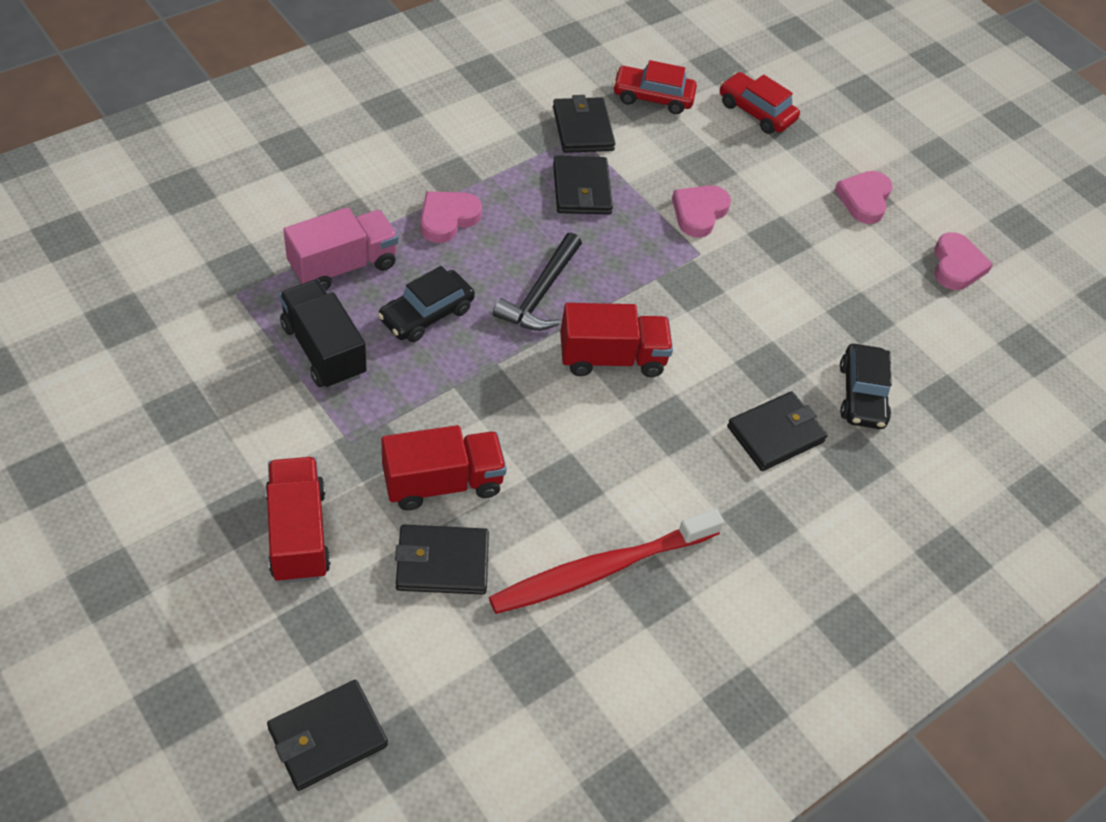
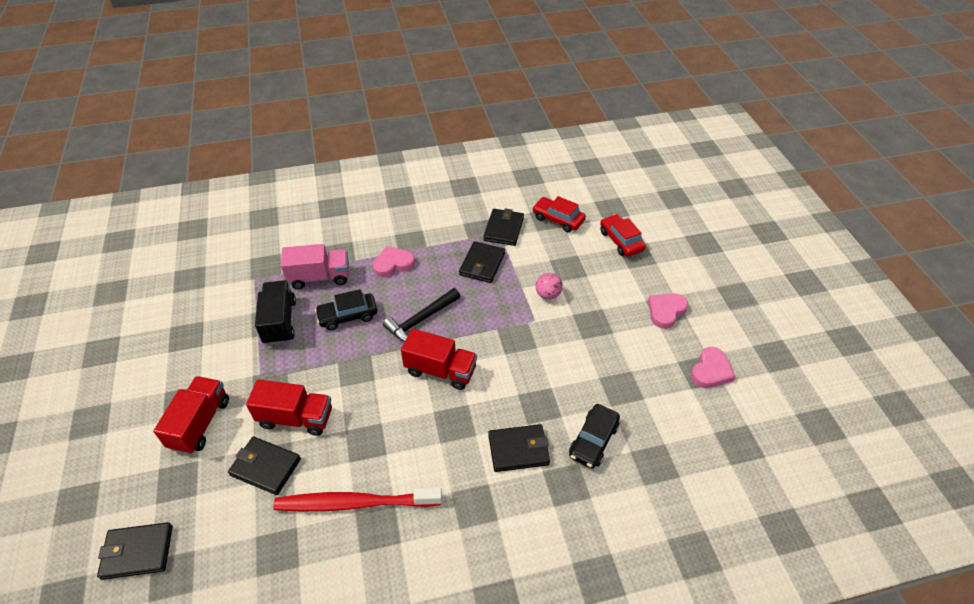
camera: 30 degrees right, 5 degrees down
pink heart [672,185,731,238] -> pink ball [536,273,563,300]

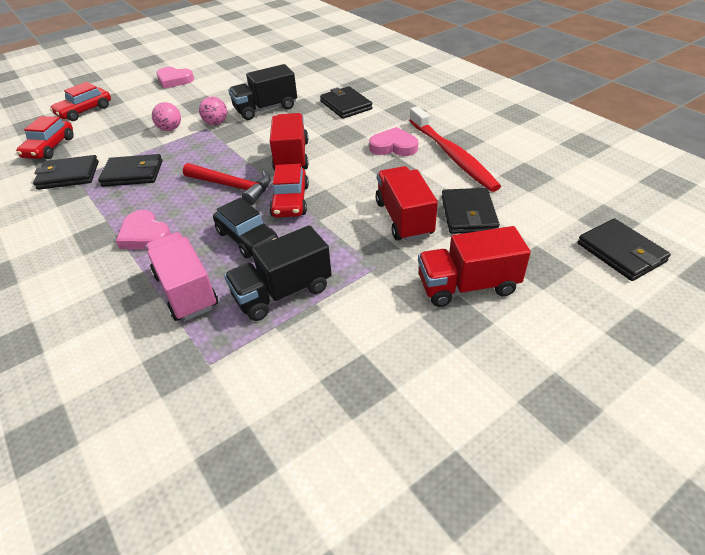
camera: 110 degrees left, 5 degrees down
black hammer [383,288,460,342] -> red hammer [183,163,271,205]
black car [569,404,620,469] -> none
pink heart [691,347,736,388] -> pink heart moved to [369,127,418,156]
none -> pink ball [199,96,227,125]
none -> black truck [228,64,297,120]
none -> red car [269,164,309,217]

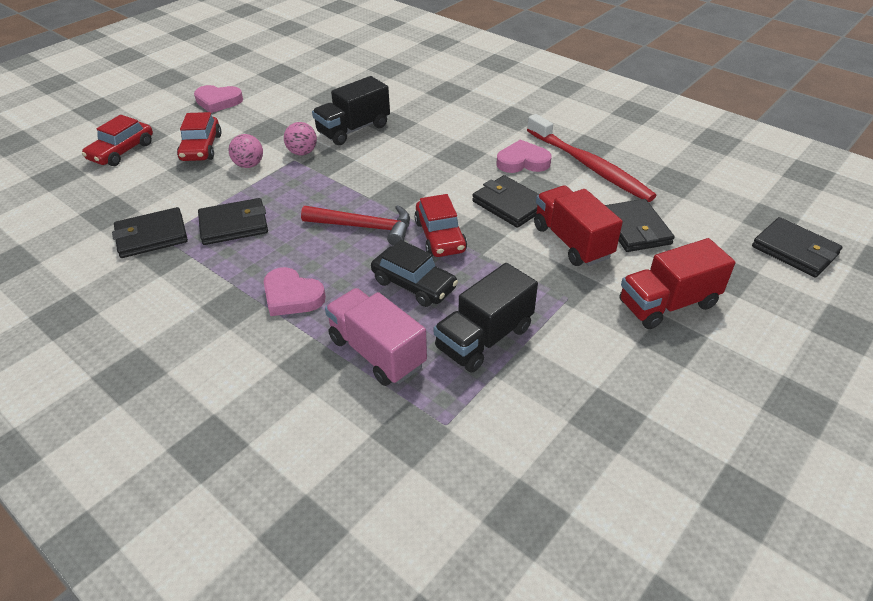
camera: 15 degrees left, 0 degrees up
red car [16,116,74,159] -> red car moved to [177,112,222,161]
red truck [270,113,309,171] -> none
black wallet [320,86,373,119] -> black wallet moved to [472,175,539,228]

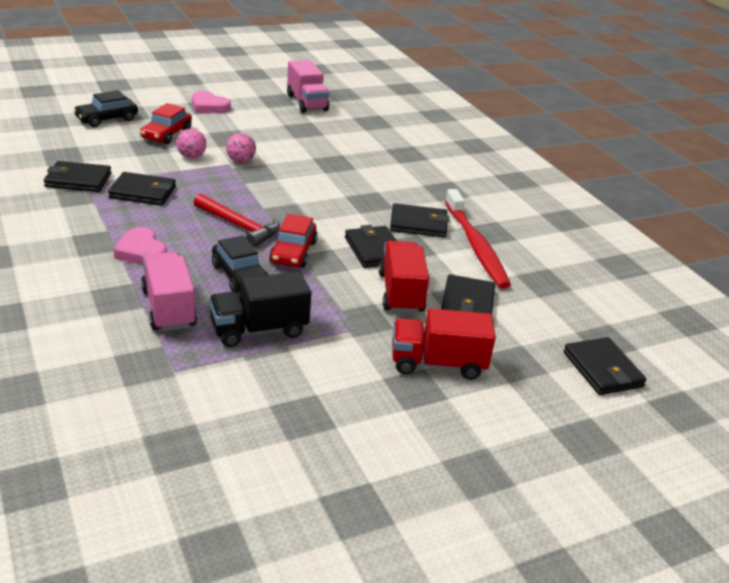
camera: 20 degrees right, 10 degrees down
red car [82,115,153,166] -> black car [73,90,138,127]
black truck [312,76,390,145] -> none
pink heart [496,140,552,173] -> black wallet [390,203,449,238]
none -> pink truck [287,60,329,113]

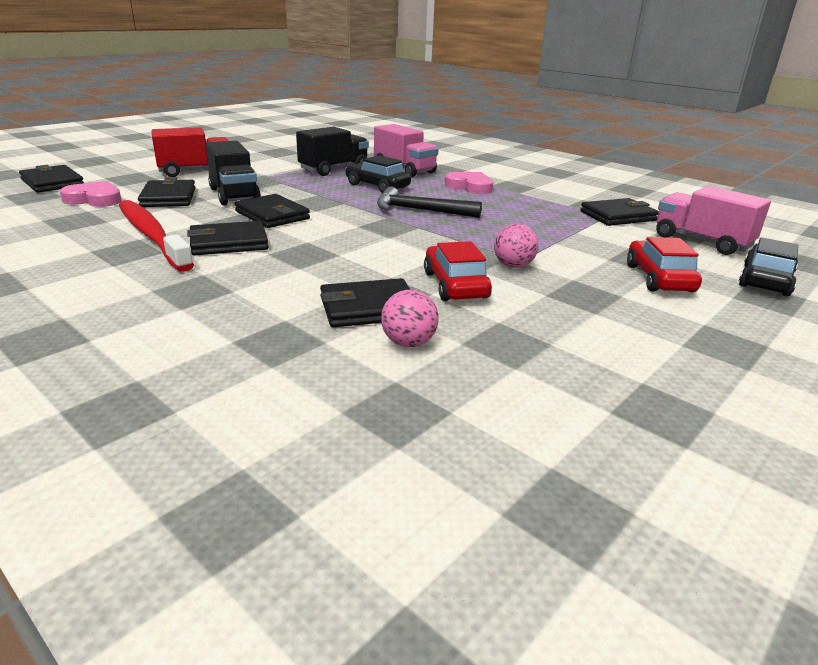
camera: 160 degrees right, 5 degrees down
black wallet [108,172,176,206] -> black wallet moved to [320,278,410,327]
pink ball [176,129,206,159] -> pink ball moved to [381,290,439,347]
pink heart [192,91,231,113] -> pink heart moved to [60,181,122,207]
red hammer [194,193,280,247] -> black hammer [377,186,482,218]
red car [269,214,318,268] -> red car moved to [424,241,492,301]
pink truck [287,60,329,113] -> pink truck moved to [656,186,771,255]
red truck [379,241,429,313] -> black truck [206,141,261,205]

